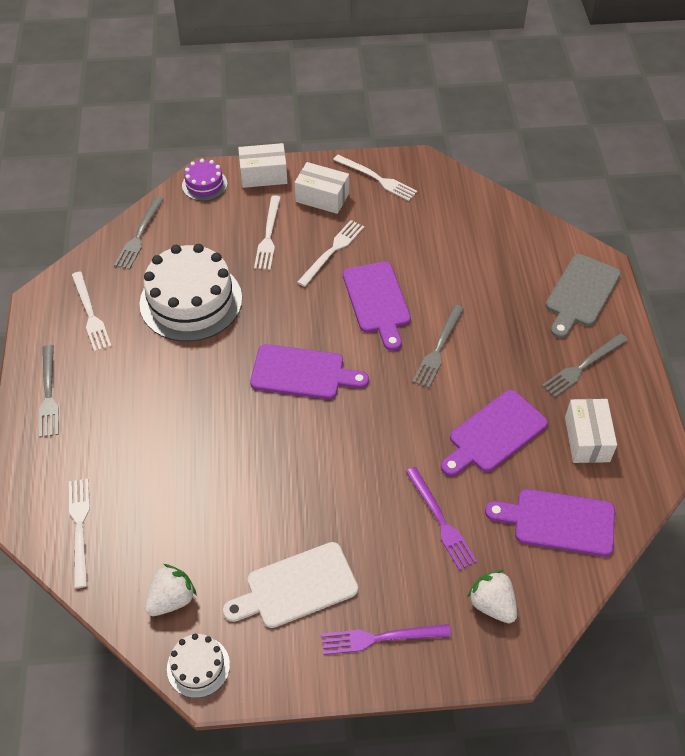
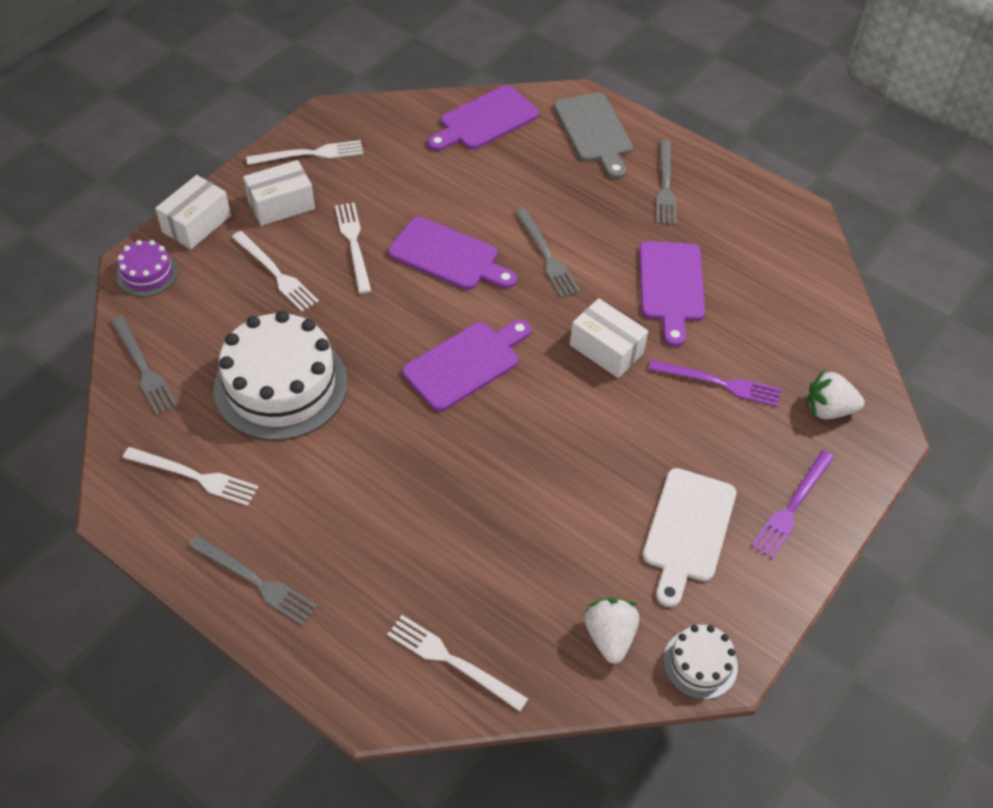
camera: 50 degrees left, 0 degrees up
purple cutting board [485,489,615,556] -> purple cutting board moved to [428,85,539,151]
white box [565,399,617,463] -> white box moved to [570,298,648,378]

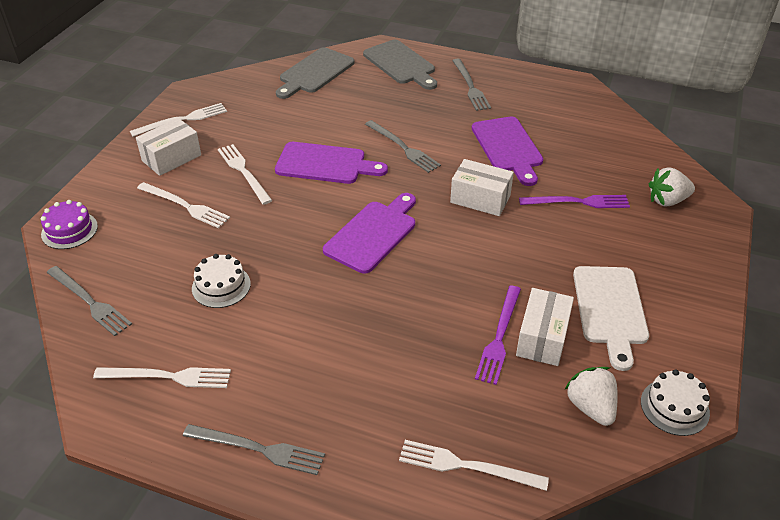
camera: 15 degrees left, 10 degrees down
white box [155,175,231,249] -> white box moved to [516,288,574,366]
white cake [213,311,348,441] -> white cake [192,254,251,308], size x0.49
purple cutting board [428,85,539,151] -> grey cutting board [276,47,355,99]
purple fork [751,450,834,559] -> purple fork moved to [475,286,521,385]

